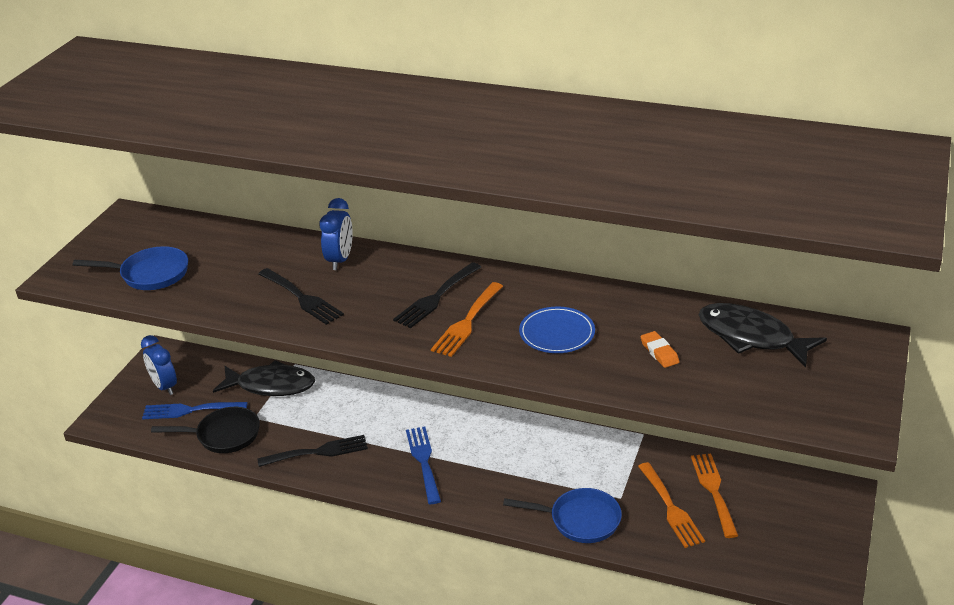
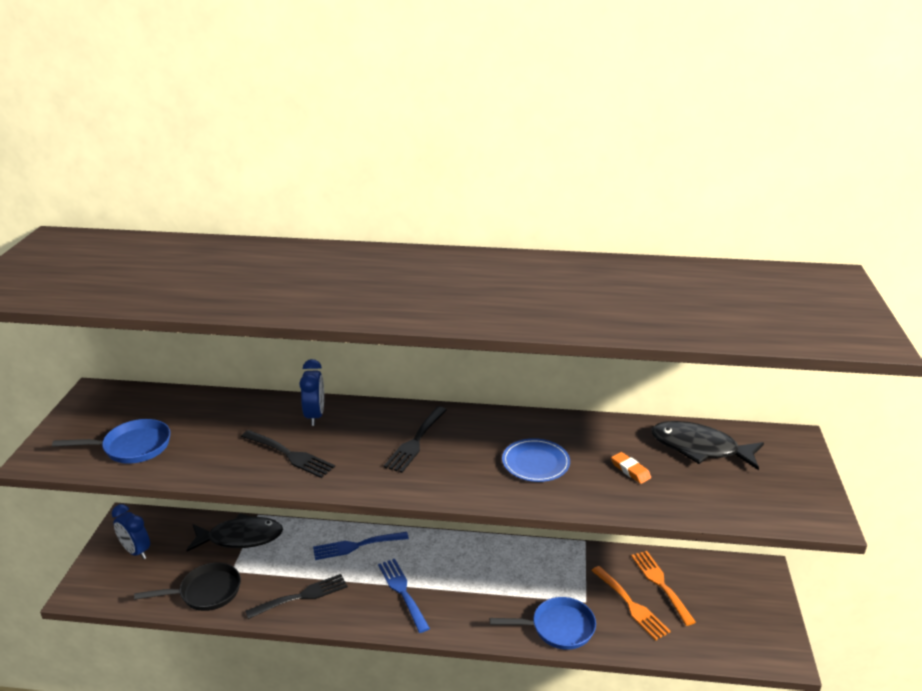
camera: 15 degrees left, 5 degrees down
blue fork [142,402,248,419] -> blue fork moved to [313,532,409,560]
orange fork [431,282,503,357] -> none

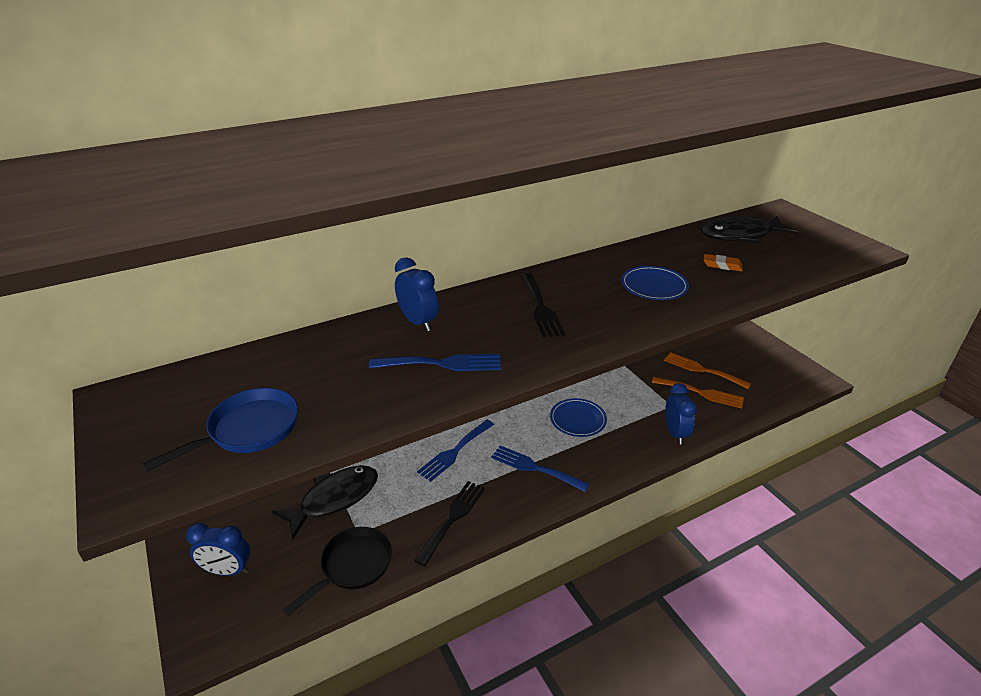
camera: 35 degrees left, 5 degrees up
black fork [241,430,335,478] -> blue fork [369,354,501,371]
blue pan [490,597,596,650] -> blue clock [665,383,697,445]
none -> blue plate [550,398,607,437]

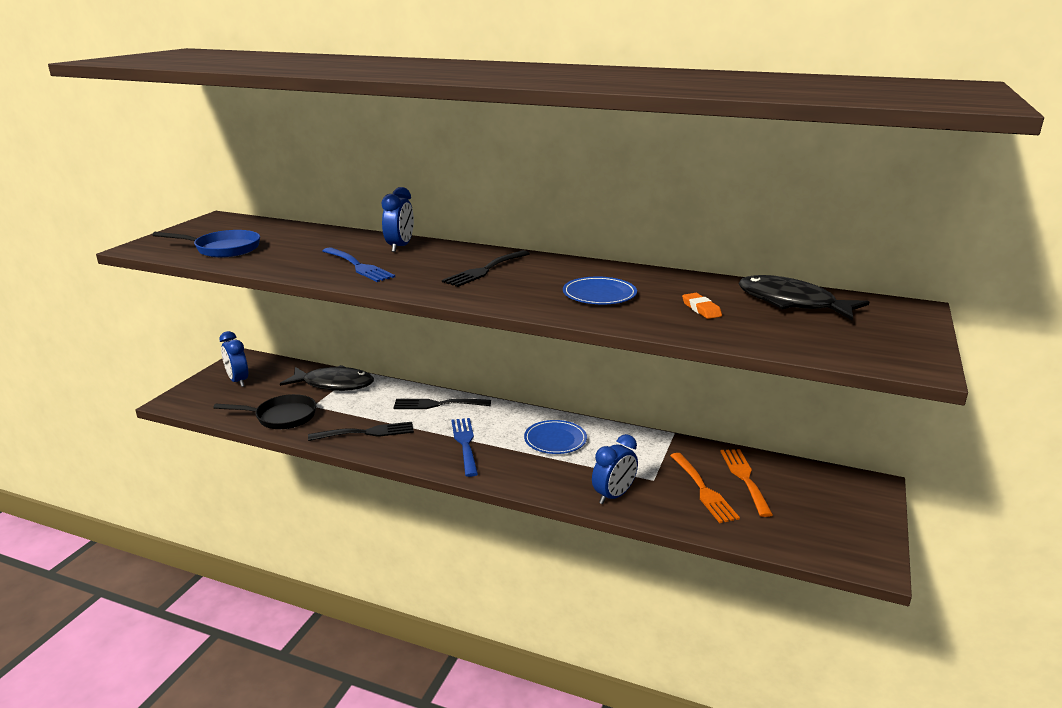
camera: 50 degrees right, 10 degrees down
blue fork [417,420,494,482] -> black fork [393,398,491,409]

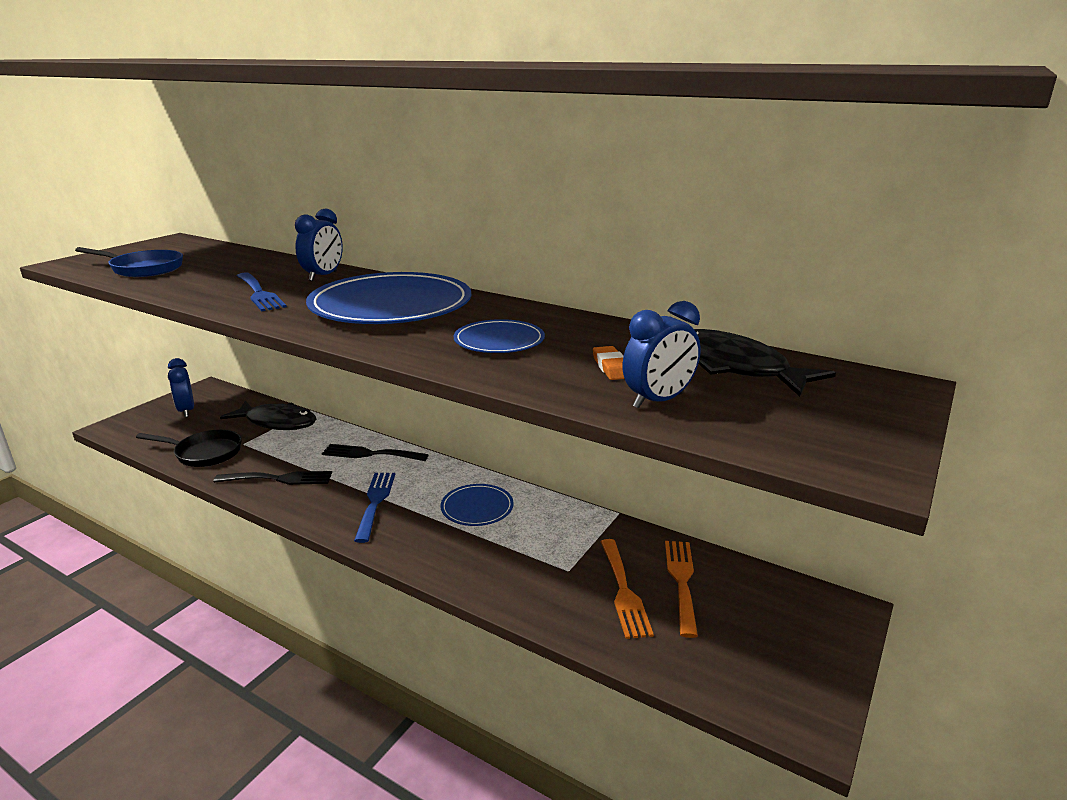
camera: 10 degrees right, 0 degrees up
black fork [442,250,530,287] -> blue plate [306,272,471,324]
blue clock [592,434,638,504] -> blue clock moved to [622,301,701,409]

